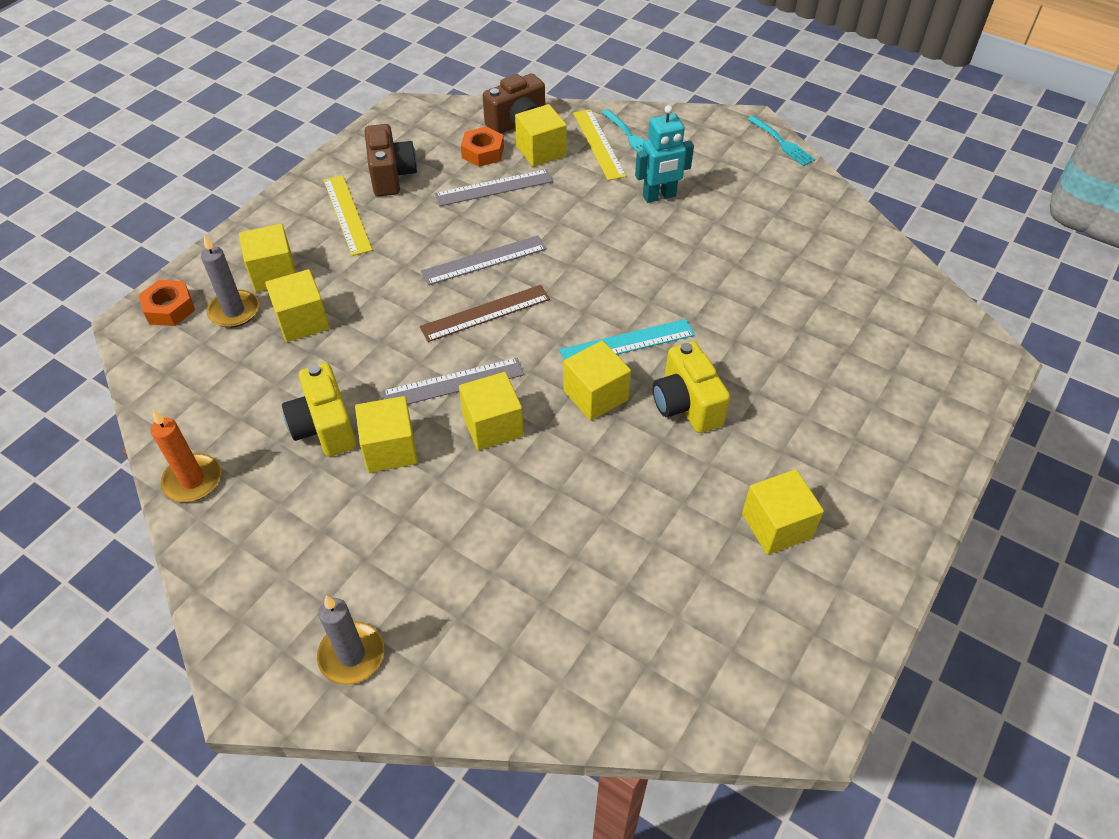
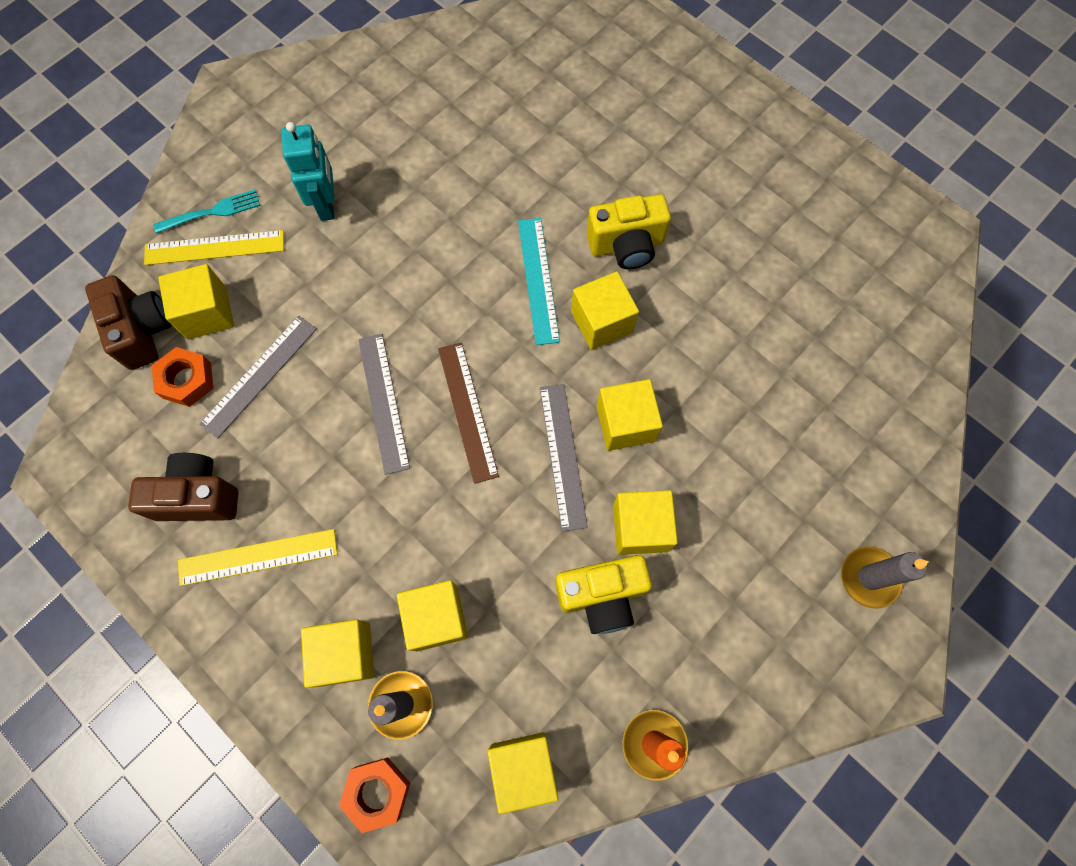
camera: 80 degrees left, 20 degrees up
grey ruler [434,169,553,206] -> grey ruler turned 45 degrees clockwise [199,316,317,438]
yellow cube [742,469,824,555] -> yellow cube moved to [487,732,558,814]
turquoise fork [747,116,815,166] -> none

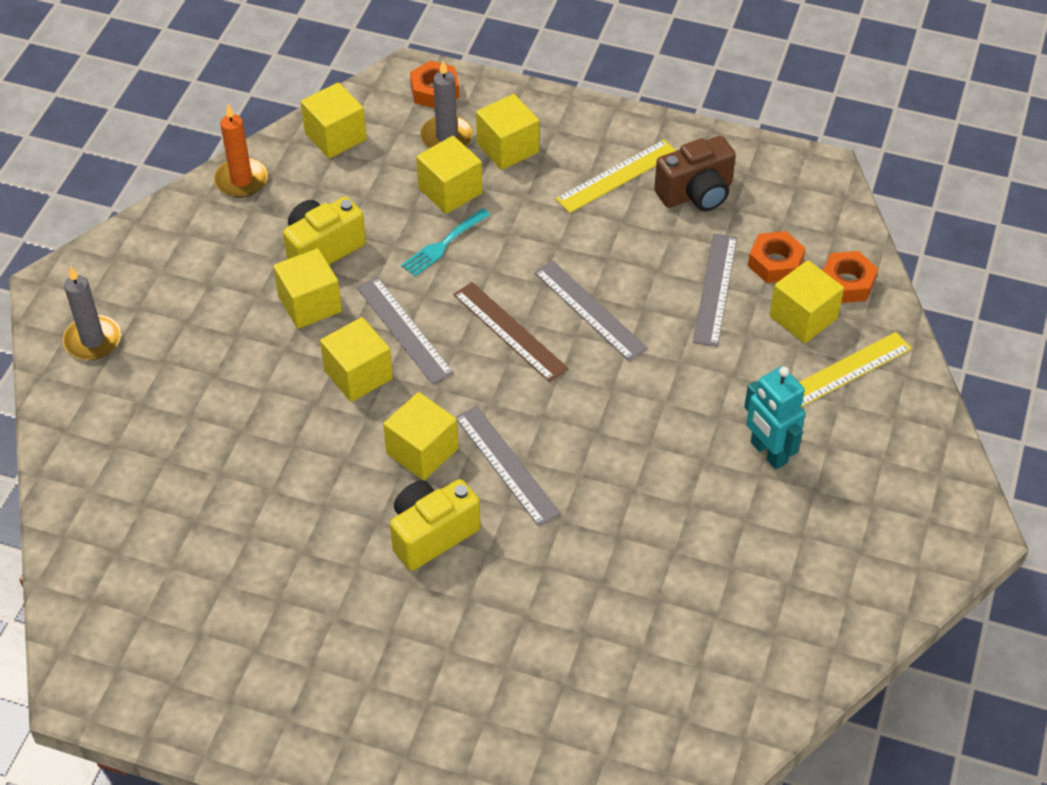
camera: 155 degrees right, 20 degrees down
brown camera [85,275,172,370] -> orange nut [823,251,878,303]
turquoise fork [154,189,261,234] -> turquoise fork moved to [401,208,490,277]
turquoise ruler [518,218,560,345] -> grey ruler [455,406,561,526]

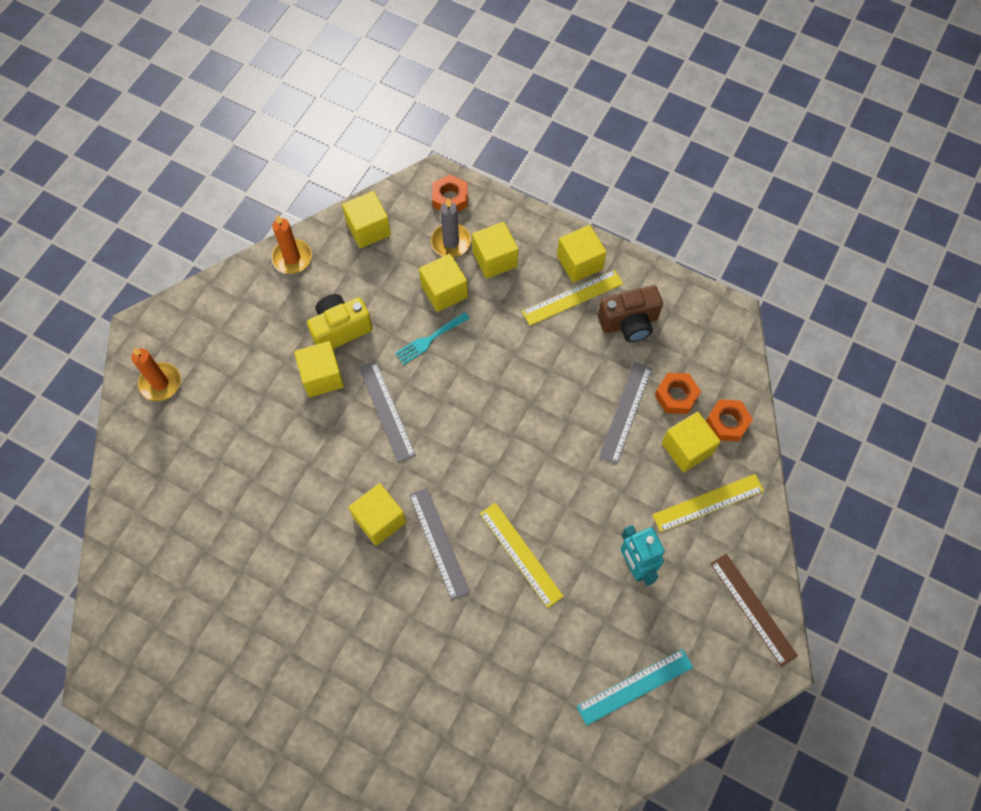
camera: 10 degrees right, 15 degrees up
grey candle [63,266,121,360] -> orange candle [131,347,181,401]
yellow cube [320,317,393,402] -> yellow cube moved to [557,225,607,283]
yellow camera [390,479,481,571] -> none
brown ruler [453,282,568,382] -> brown ruler moved to [710,554,798,667]
grey ruler [534,261,648,361] -> none
none -> yellow ruler [480,503,564,608]
none -> turquoise ruler [576,649,693,726]

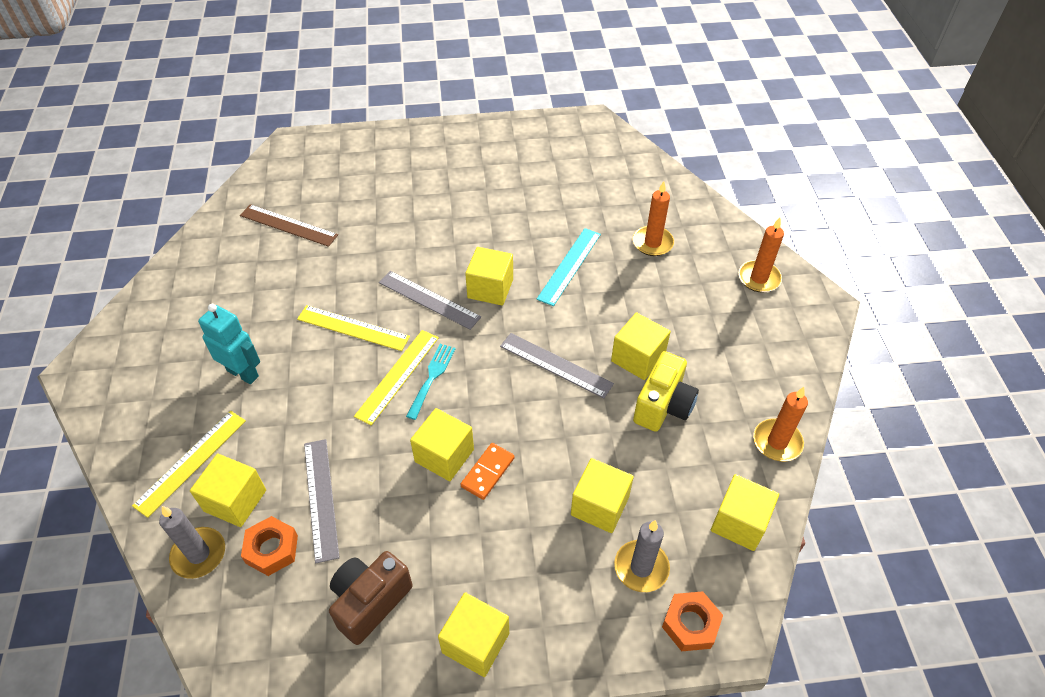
camera: 145 degrees right, 15 degrees down
turquoise fork [395,312,470,365] -> turquoise fork moved to [406,344,456,420]
yellow cube [472,222,518,279] -> yellow cube moved to [410,408,474,481]
yellow ruler [522,270,623,326] -> yellow ruler moved to [354,330,439,425]
turquoise ruler [576,649,693,726] -> turquoise ruler moved to [537,228,601,306]
orange nut [706,399,753,442] -> grey candle [159,506,225,579]
brown ruler [710,554,798,667] -> brown ruler moved to [240,204,338,247]
none -> orange domino [460,443,515,500]
none -> orange candle [633,181,674,256]

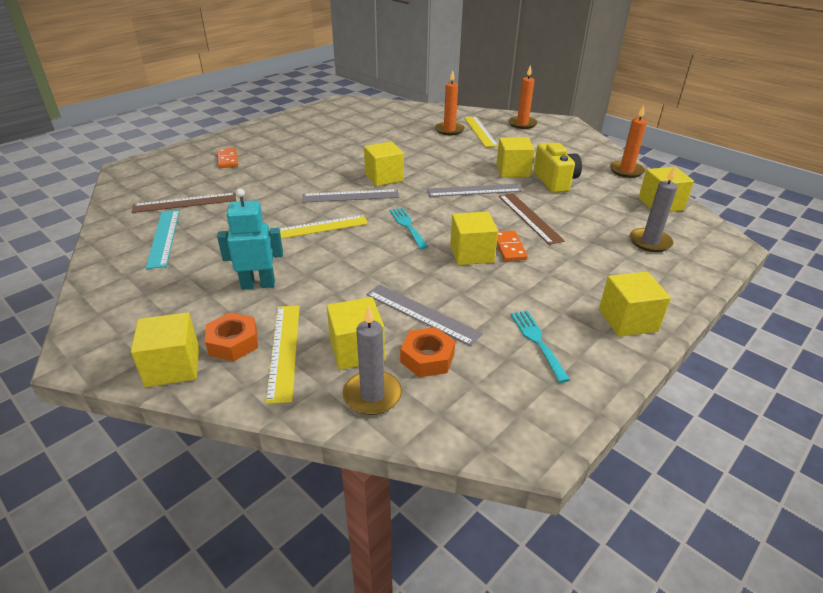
camera: 40 degrees left, 15 degrees down
brown camera [329,551,412,645] -> turquoise fork [510,311,570,383]
yellow ruler [354,330,439,425] -> yellow ruler moved to [464,117,498,147]
turquoise ruler [537,228,601,306] -> turquoise ruler moved to [146,210,180,269]
yellow cube [571,458,634,533] -> yellow cube moved to [131,312,199,387]
orange nut [662,591,723,651] -> orange nut moved to [205,312,258,361]
none -> orange domino [217,148,238,168]
none -> brown ruler [499,193,565,245]

